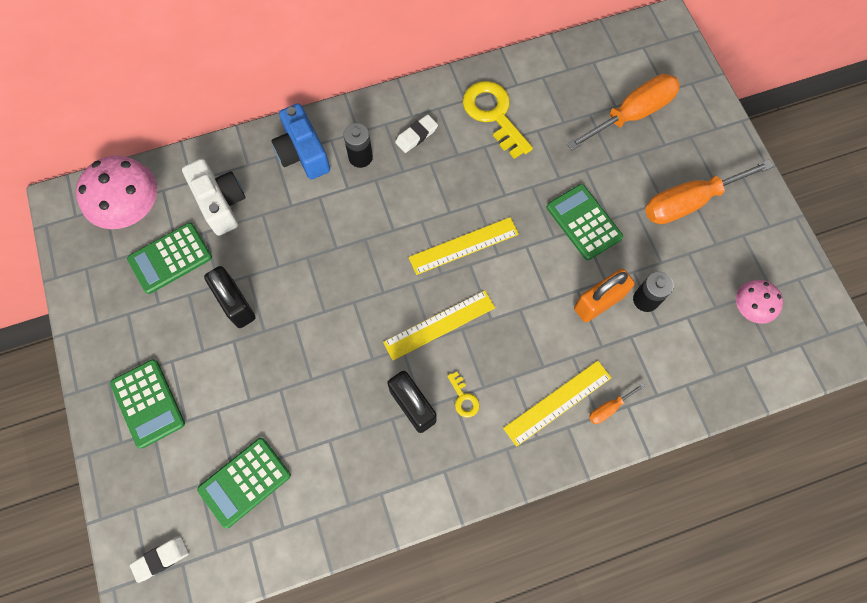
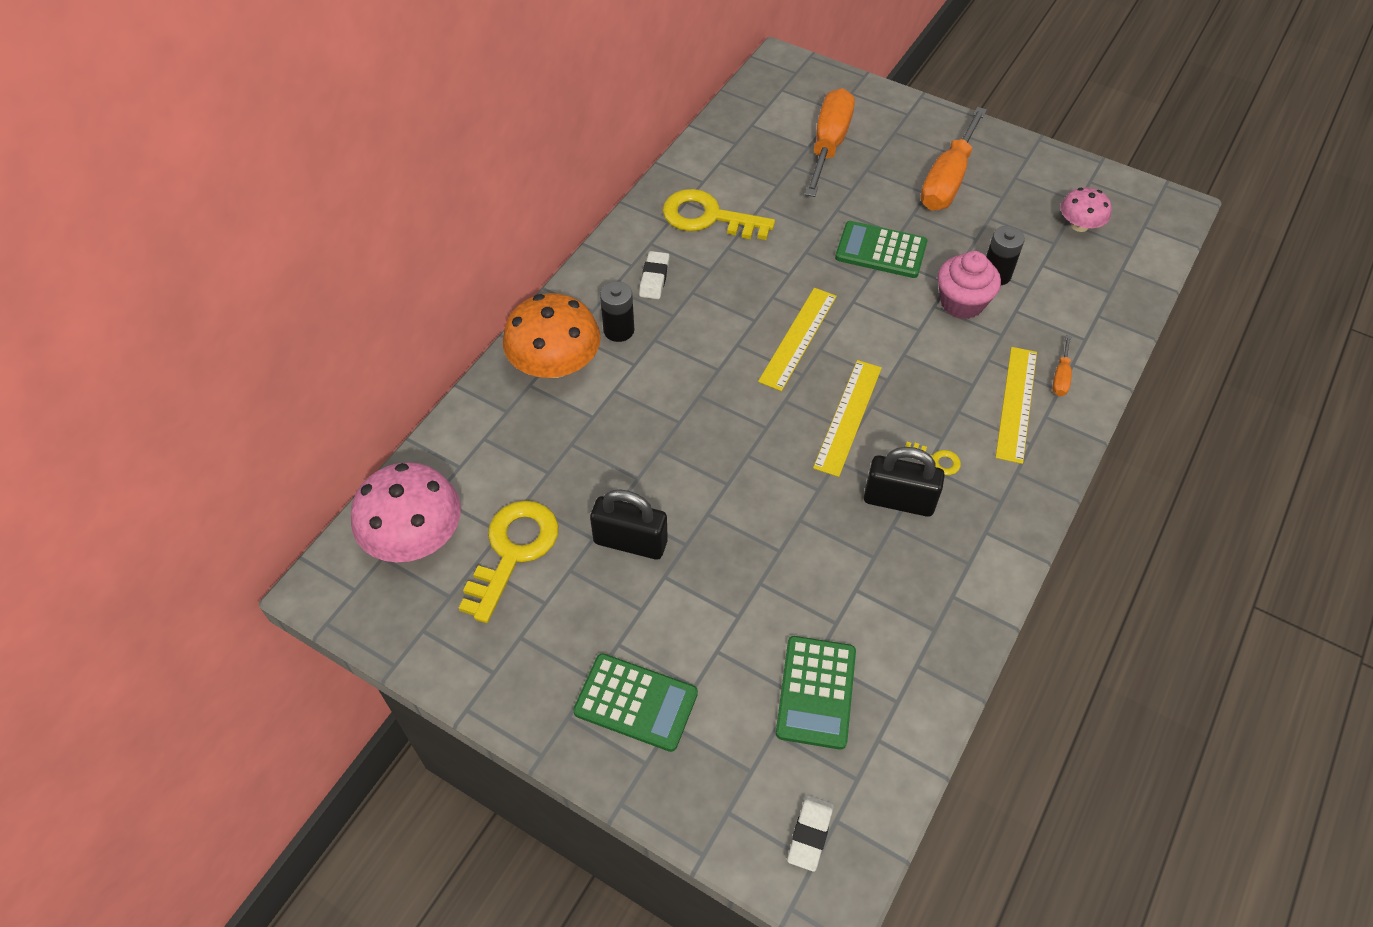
camera: 40 degrees left, 15 degrees down
green calculator [127,223,212,294] -> yellow key [459,501,558,623]
white camera [182,159,245,236] -> none
blue camera [271,103,330,179] -> orange mushroom [503,293,601,378]
orange padlock [574,269,635,322] -> pink cupcake [938,251,1001,319]

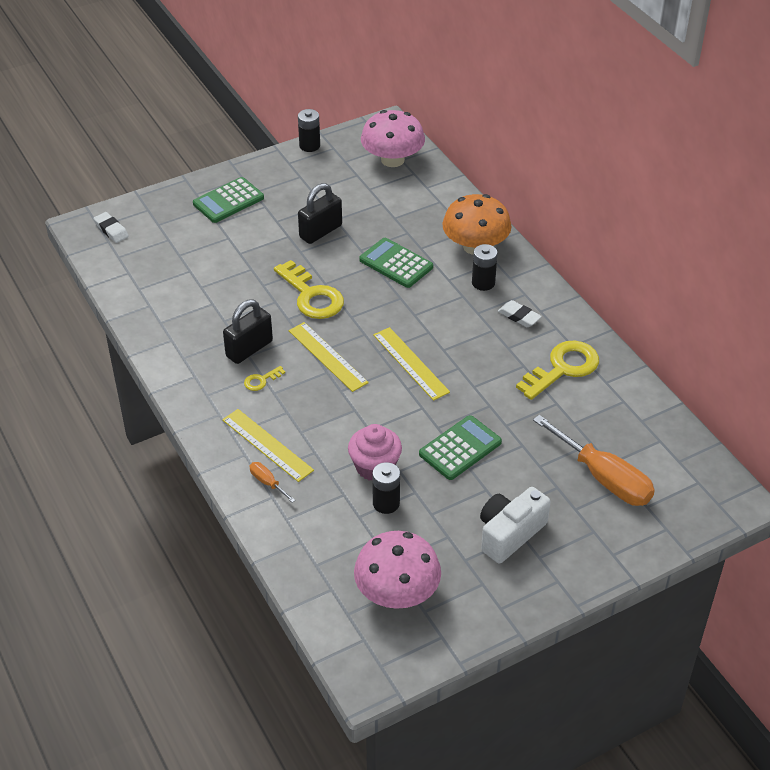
camera: 120 degrees right, 10 degrees down
yellow key [459,501,558,623] -> yellow key moved to [274,260,344,319]
green calculator [776,636,856,750] -> green calculator moved to [359,238,433,288]
orange screwdriver [920,107,987,211] -> white camera [480,487,550,564]
pink mushroom [1060,187,1112,232] -> pink mushroom [354,531,441,609], size x1.77
none -> black battery [298,109,320,152]

